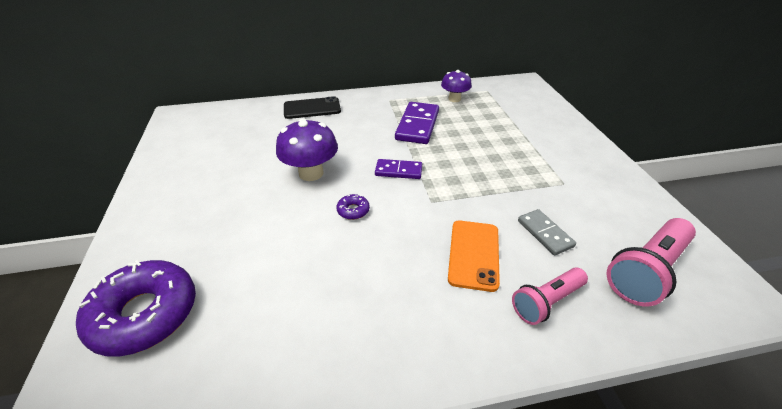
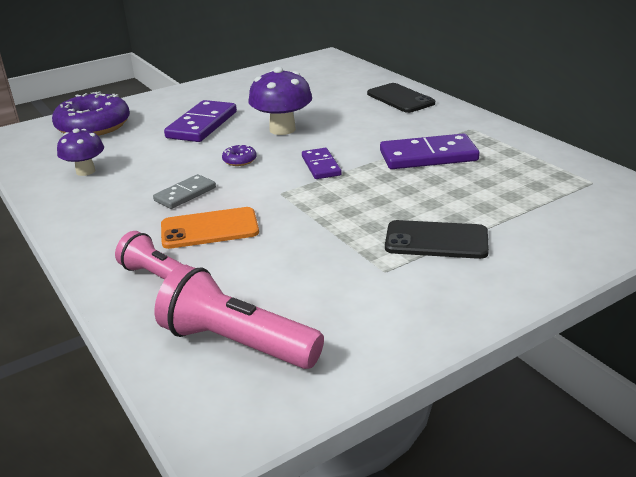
camera: 70 degrees right, 10 degrees down
purple mushroom [441,70,472,102] -> purple mushroom moved to [57,128,104,176]
grey domino [518,209,576,256] -> grey domino moved to [153,174,216,209]
none -> purple domino [164,100,237,142]
none -> black phone [385,220,489,259]

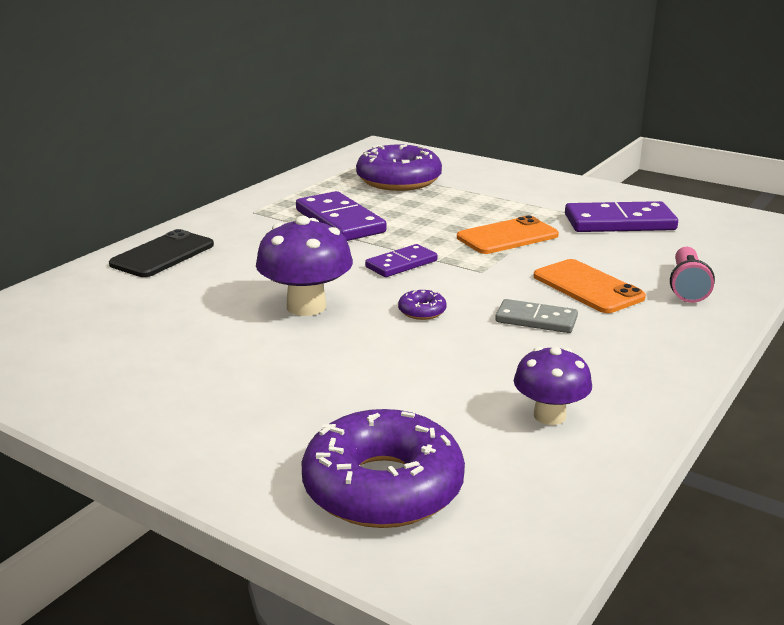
camera: 115 degrees left, 5 degrees down
pink flashlight [155,265,324,369] -> none
purple domino [164,100,237,142] -> purple domino moved to [565,201,678,232]
black phone [385,220,489,259] -> none
none -> purple donut [356,144,442,191]
none -> orange phone [457,215,559,254]

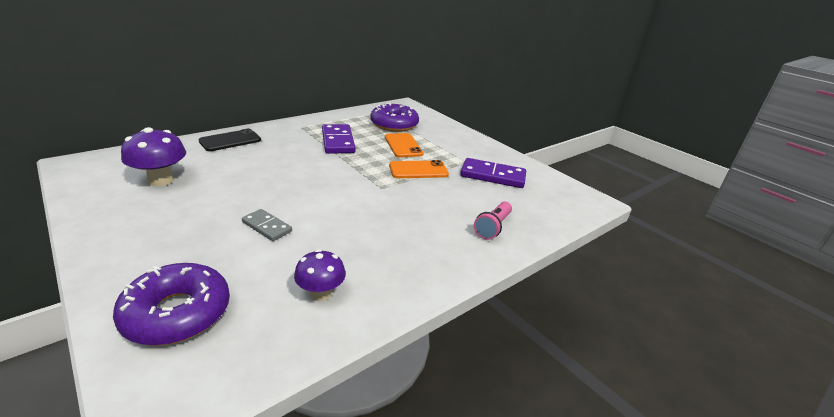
camera: 15 degrees right, 5 degrees up
purple mushroom [256,216,353,316] -> purple mushroom moved to [121,127,186,186]
purple domino [365,244,437,277] -> none
purple donut [398,289,447,320] -> none
grey domino [495,299,578,333] -> grey domino moved to [242,209,292,241]
orange phone [533,259,646,313] -> orange phone moved to [385,133,424,158]

